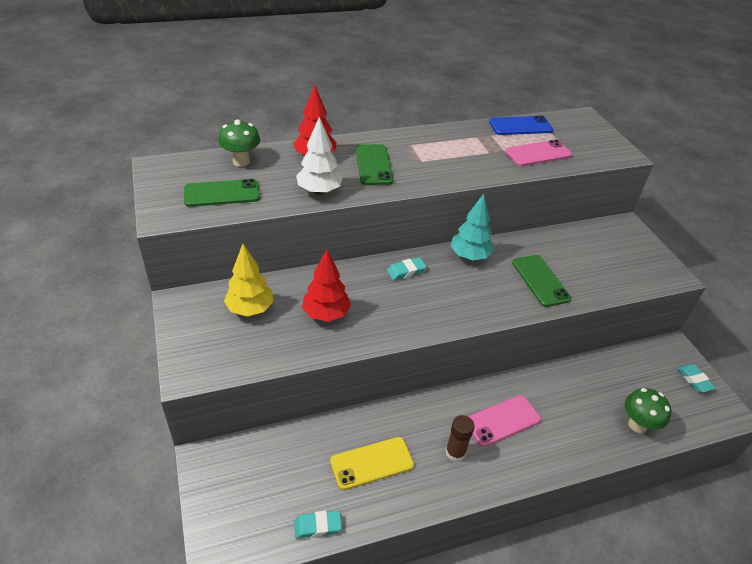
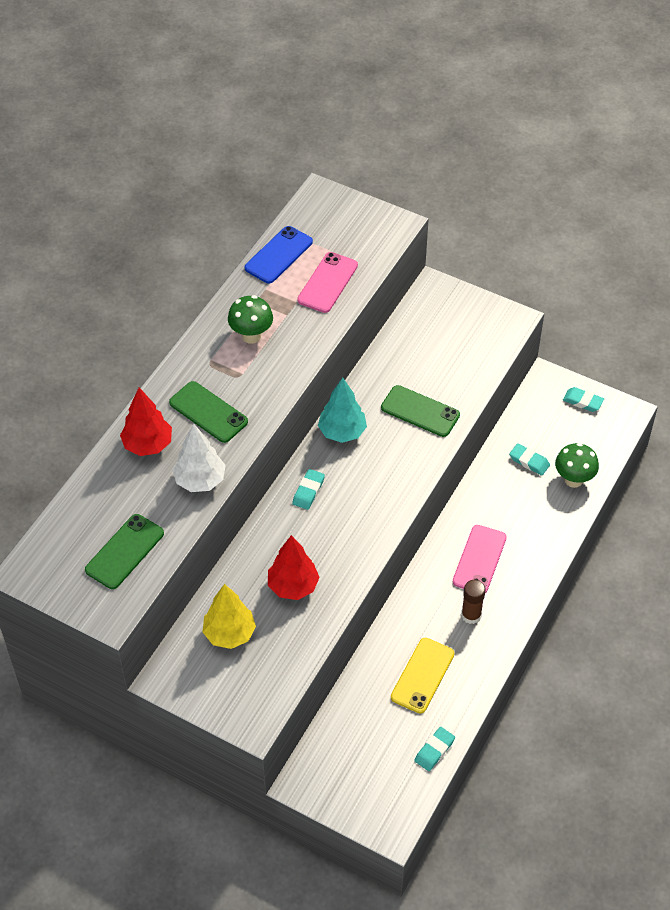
camera: 40 degrees left, 10 degrees up
green mushroom [218,119,260,167] -> green mushroom moved to [228,295,273,344]
none -> turquoise eraser [509,443,550,476]

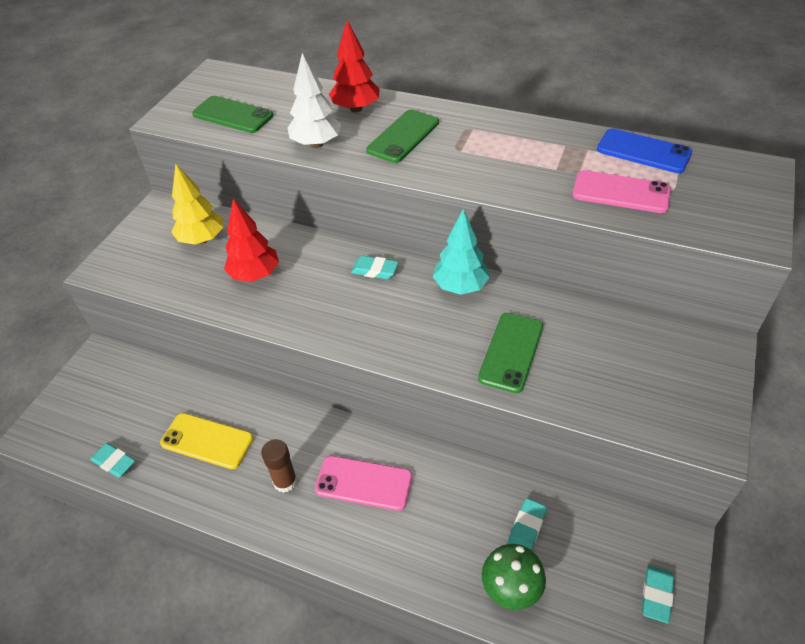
camera: 85 degrees right, 5 degrees down
green mushroom [228,295,273,344] -> none

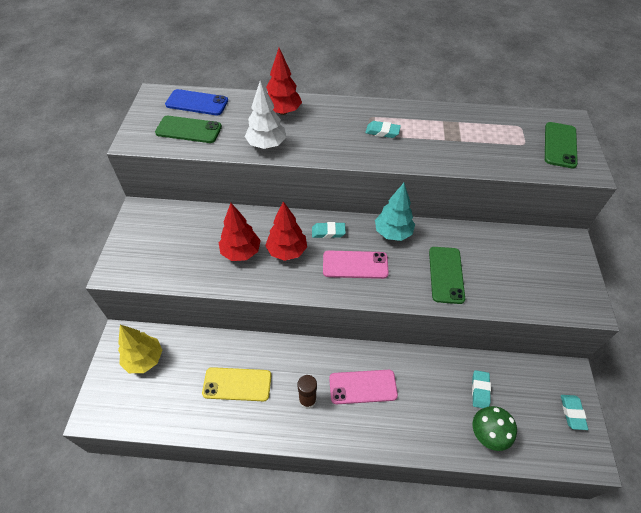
camera: 20 degrees left, 5 degrees up
turquoise eraser [90,443,135,478] -> turquoise eraser moved to [365,121,401,138]
yellow tree [171,164,224,245] -> yellow tree moved to [118,325,162,373]
green phone [366,110,439,163] -> green phone moved to [545,122,578,169]
pink phone [573,170,671,213] -> pink phone moved to [323,250,389,279]
blue phone [597,128,692,173] -> blue phone moved to [165,89,228,115]
none -> red tree [265,201,307,261]

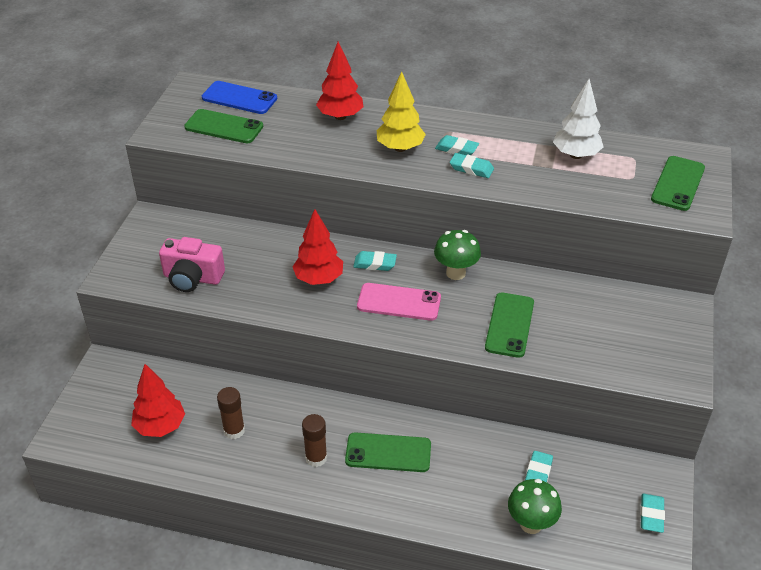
camera: 10 degrees right, 10 degrees down
yellow tree [118,325,162,373] -> yellow tree moved to [377,71,426,152]
yellow phone [202,367,271,401] -> brown glue stick [217,387,245,439]
red tree [219,203,261,261] -> red tree moved to [131,364,185,437]
white tree [245,81,286,149] -> white tree moved to [553,79,603,159]
pink phone [329,370,398,404] -> green phone [345,432,431,472]
turquoise tree [375,183,415,241] -> green mushroom [434,230,481,280]
none -> pink camera [159,237,225,292]
none -> turquoise eraser [450,153,494,178]

